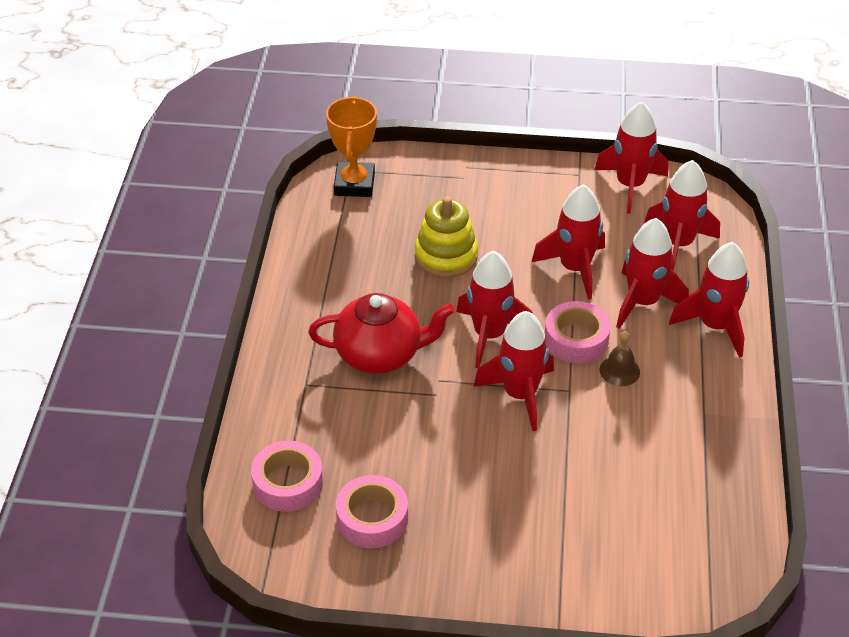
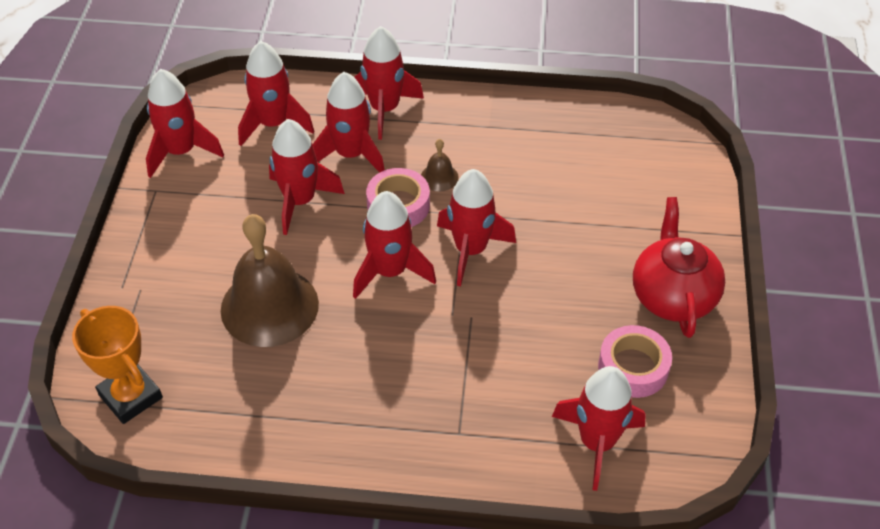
camera: 90 degrees left, 5 degrees up
pink tape [251,441,323,512] -> red rocket [552,366,646,491]
red teapot [308,293,455,374] -> red teapot moved to [633,197,725,338]
orange trophy [326,96,377,197] -> orange trophy turned 45 degrees clockwise [72,306,163,424]
yellow stacking toy [415,197,478,278] -> brown bell [221,214,319,347]

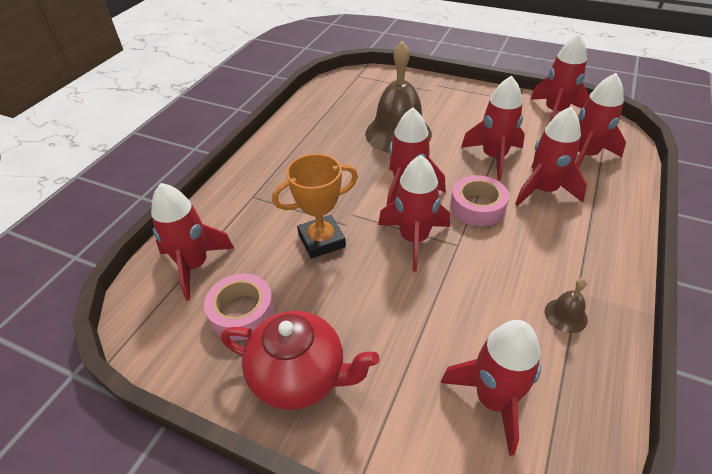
camera: 110 degrees right, 5 degrees down
orange trophy [72,306,163,424] -> orange trophy moved to [272,154,358,259]
red rocket [354,26,424,140] -> red rocket moved to [440,320,541,456]
brown bell [421,139,459,191] -> brown bell moved to [545,278,588,333]

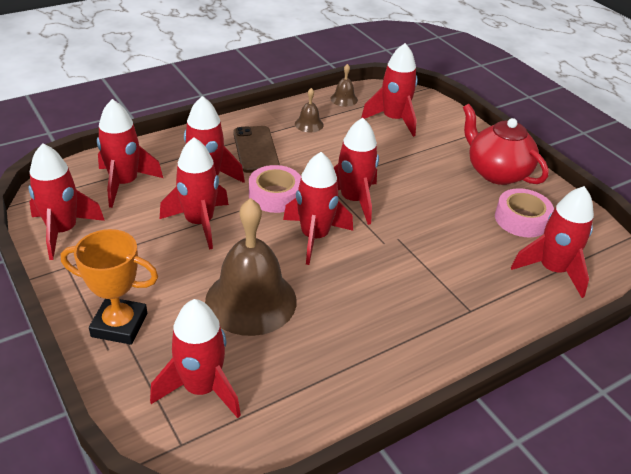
camera: 150 degrees left, 5 degrees down
orange trophy [272,154,358,259] -> orange trophy moved to [61,229,158,345]
none -> red rocket [150,299,241,418]
none -> brown phone [233,126,280,173]
none -> brown bell [331,64,358,107]

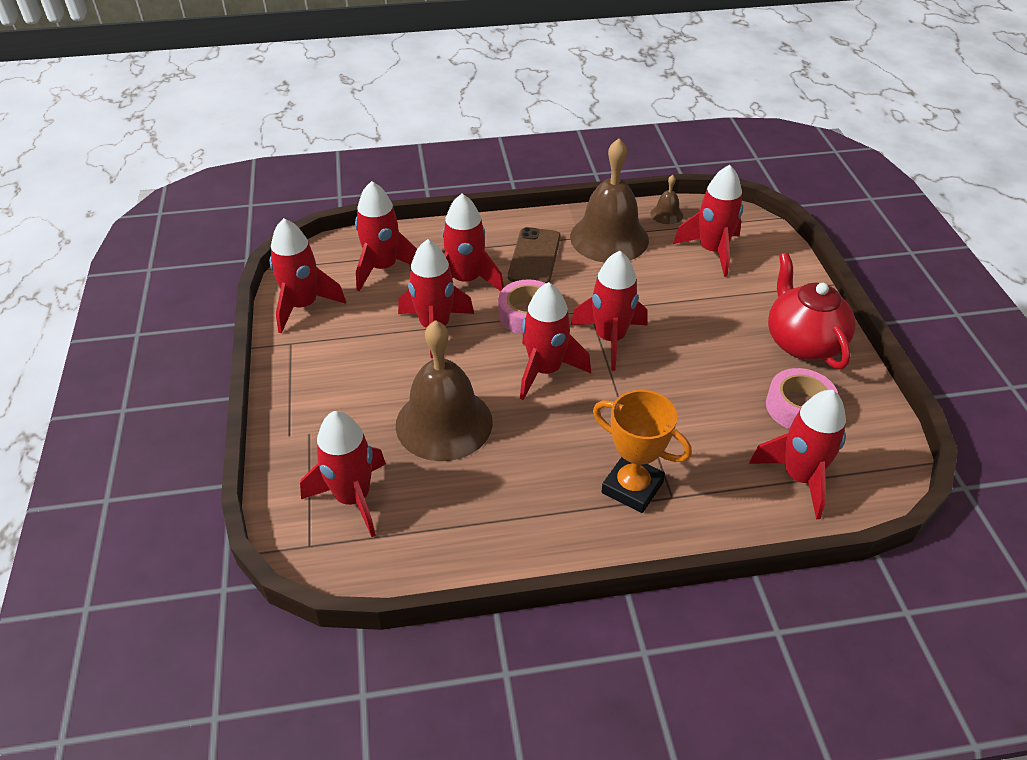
camera: 25 degrees right, 5 degrees up
orange trophy [61,229,158,345] -> orange trophy moved to [593,390,692,513]
brown bell [295,88,324,132] -> brown bell [570,138,649,263], size x2.35

